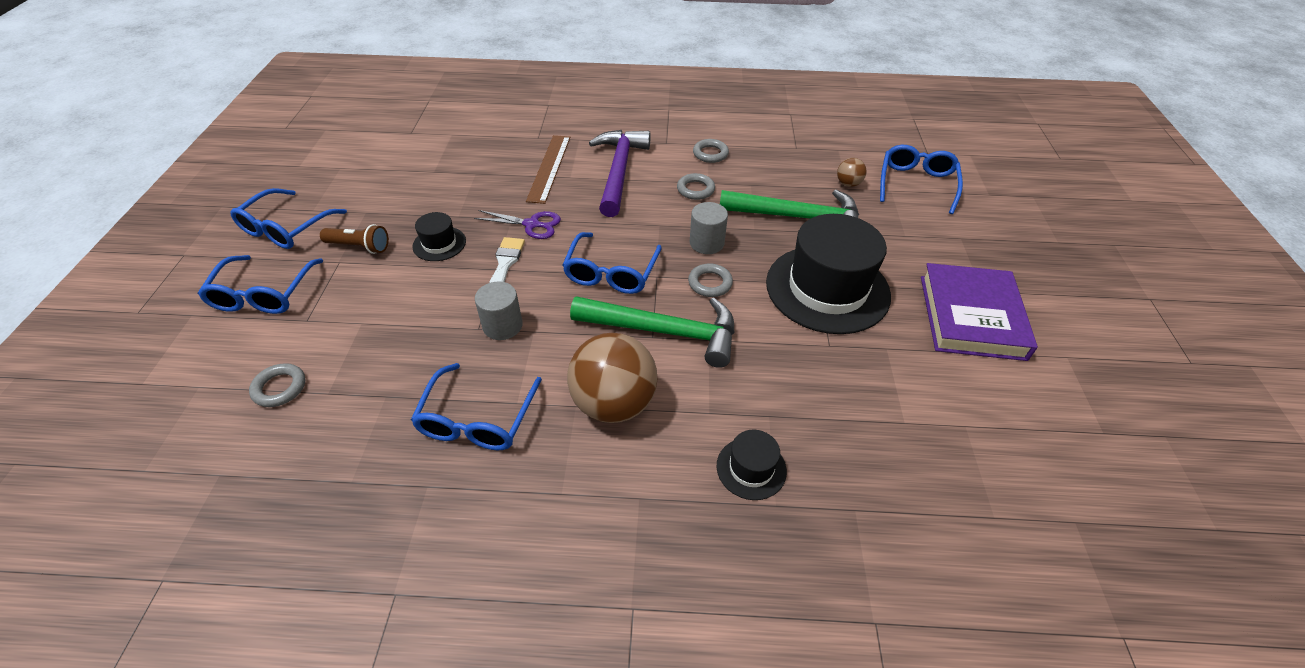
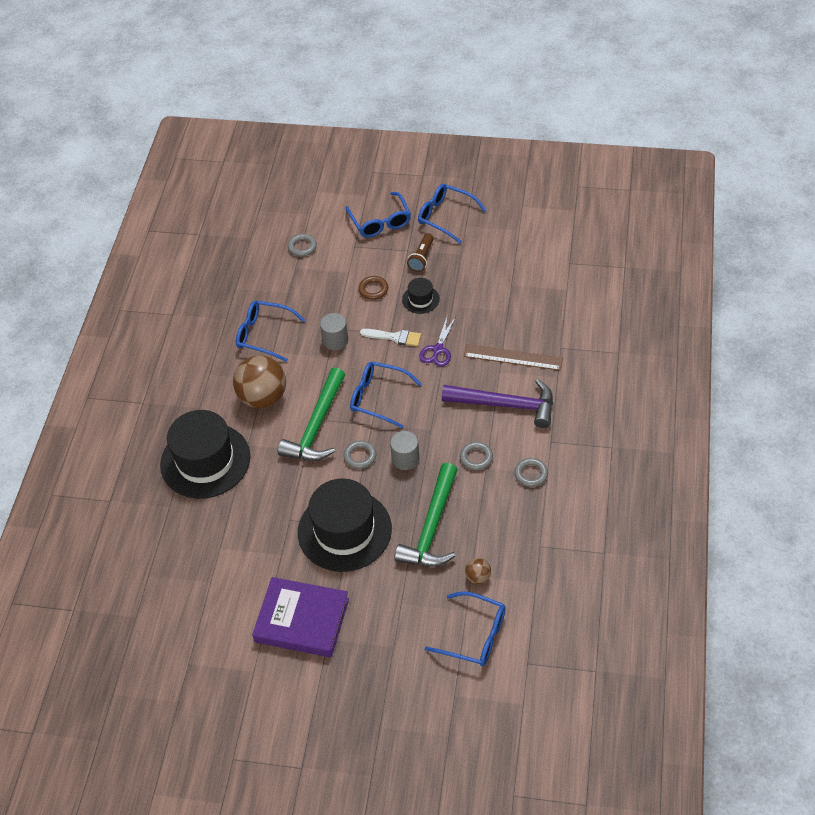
camera: 100 degrees right, 5 degrees up
blue glasses [198,255,323,314] -> blue glasses turned 120 degrees counterclockwise [345,192,411,238]
black hat [717,430,787,500] -> black hat [160,410,250,499], size x2.22
none -> brown ring [358,276,388,300]

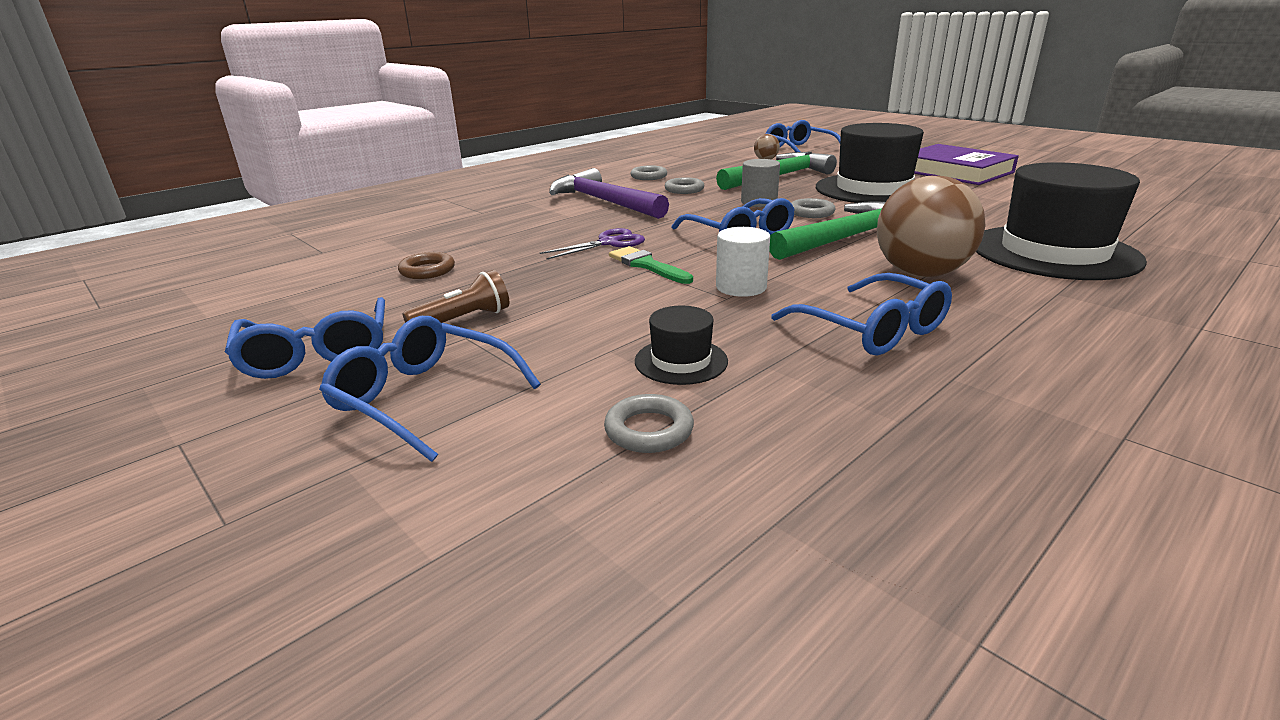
camera: 145 degrees left, 25 degrees down
grey cylinder [320,313,348,350] -> white cylinder [716,227,770,297]
blue glasses [345,192,411,238] -> blue glasses turned 75 degrees counterclockwise [319,316,541,462]
brown ring [358,276,388,300] -> brown ring moved to [398,252,455,279]
white brush [360,329,421,347] -> green brush [609,246,693,284]
black hat [402,278,440,314] -> black hat moved to [635,305,728,385]
brown ruler [464,344,563,371] -> none

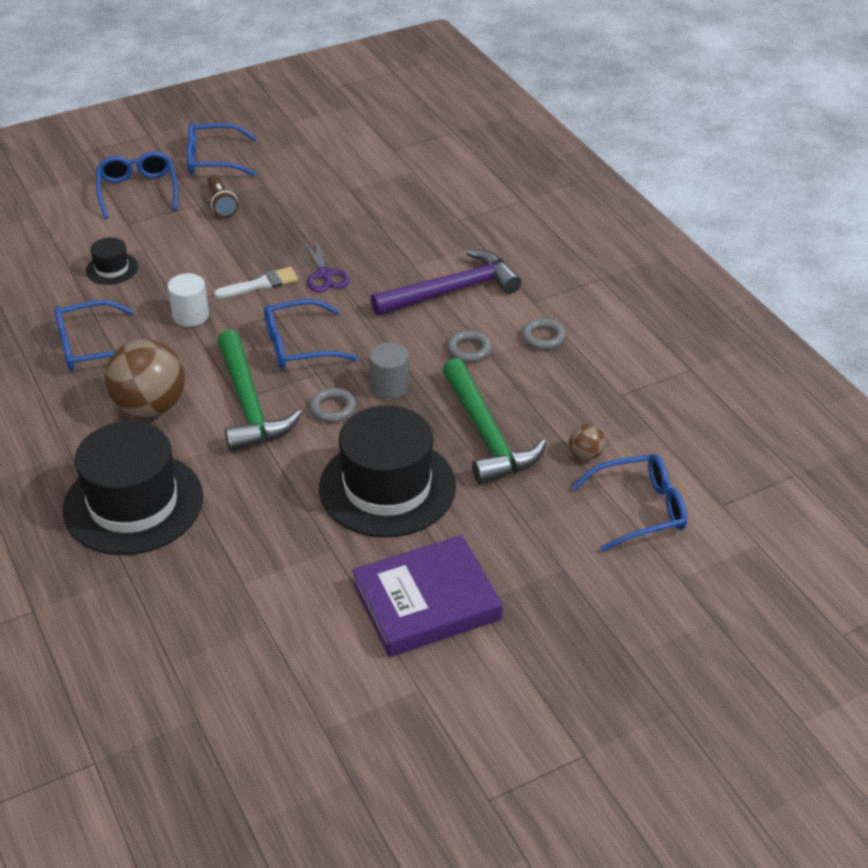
camera: 105 degrees right, 15 degrees up
blue glasses [319,316,541,462] -> blue glasses turned 60 degrees counterclockwise [96,152,178,219]
brown ring [398,252,455,279] -> none
grey ring [604,394,694,453] -> none
green brush [609,246,693,284] -> white brush [214,267,298,298]

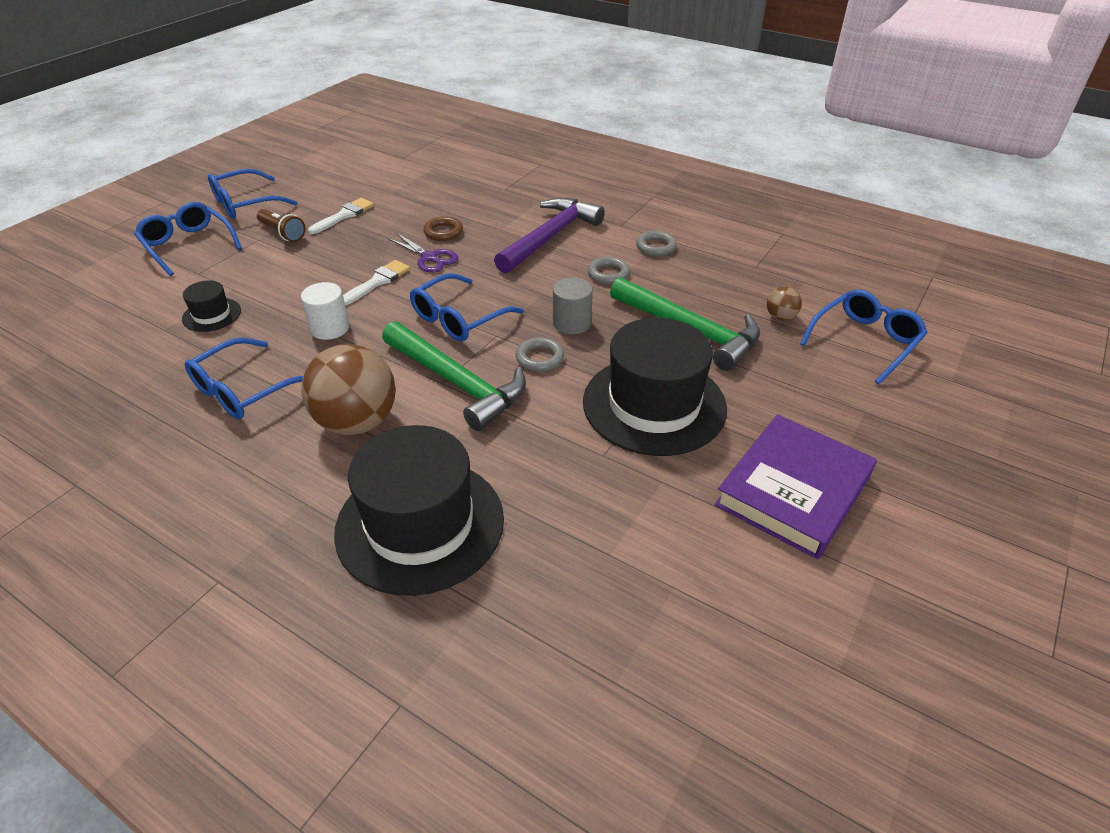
camera: 30 degrees left, 0 degrees up
none -> white brush [308,198,374,234]
none -> brown ring [423,216,463,241]

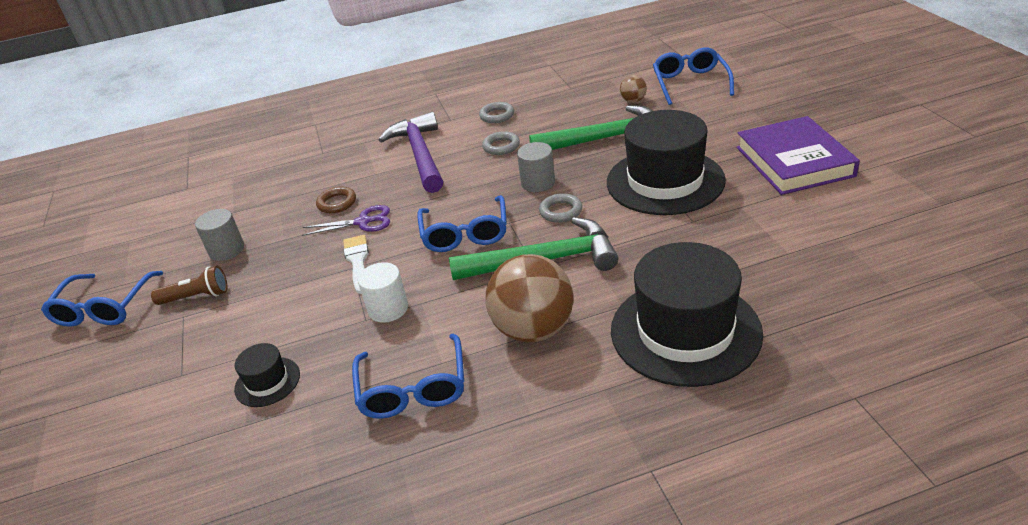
camera: 45 degrees left, 5 degrees down
blue glasses [134,202,242,276] -> none
white brush [308,198,374,234] -> grey cylinder [195,209,244,261]

